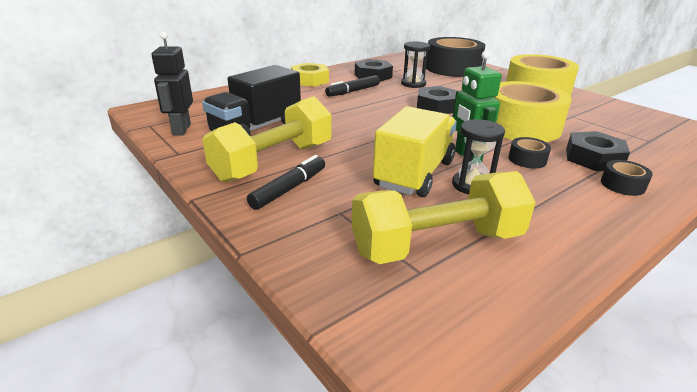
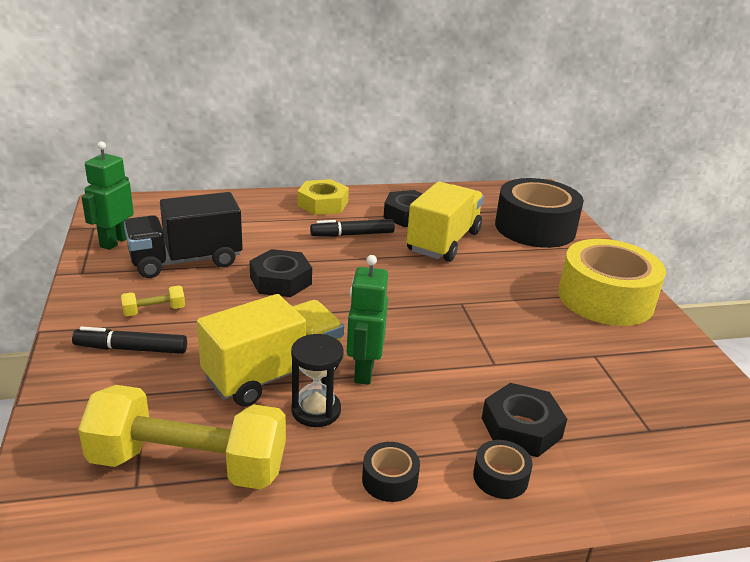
camera: 25 degrees right, 0 degrees up
black robot [152,31,193,135] -> green robot [81,141,134,250]
yellow dumbbell [203,96,332,183] -> yellow dumbbell [121,286,185,316], size x0.42
black marker [247,155,325,210] -> black marker turned 150 degrees counterclockwise [72,327,187,354]
black hourglass [401,41,430,88] -> yellow truck [407,182,484,262]
black nut [417,86,458,114] -> black nut moved to [249,249,312,297]
yellow tape [493,81,572,142] -> none
black tape [508,137,551,169] -> black tape moved to [362,442,420,502]

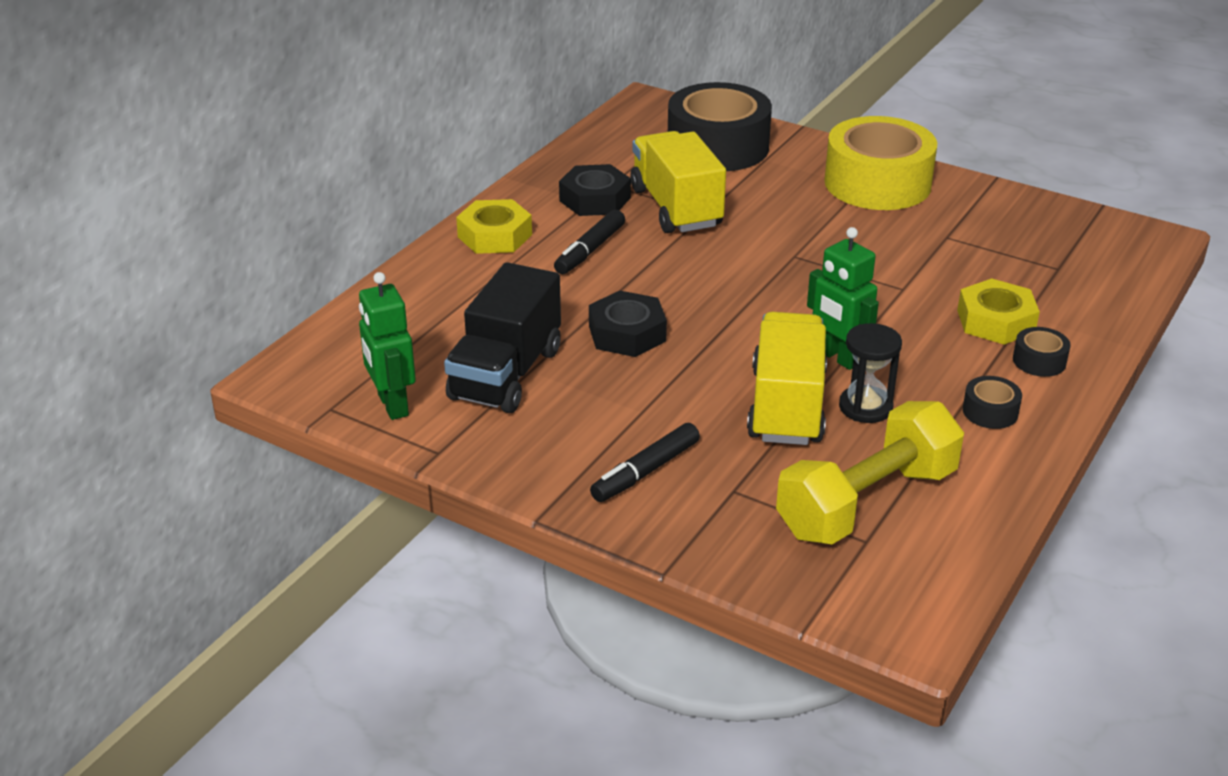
camera: 45 degrees left, 5 degrees up
yellow dumbbell [121,286,185,316] -> none
black nut [482,383,567,457] -> yellow nut [957,278,1040,345]

